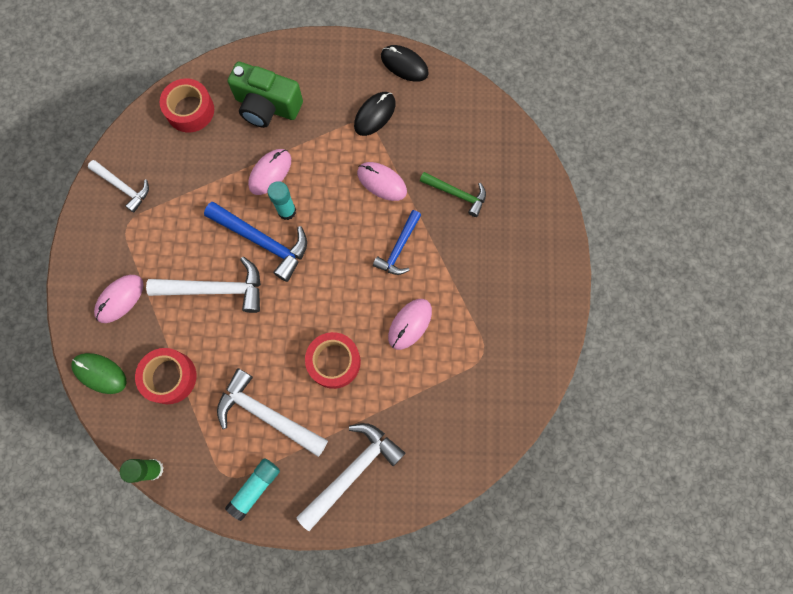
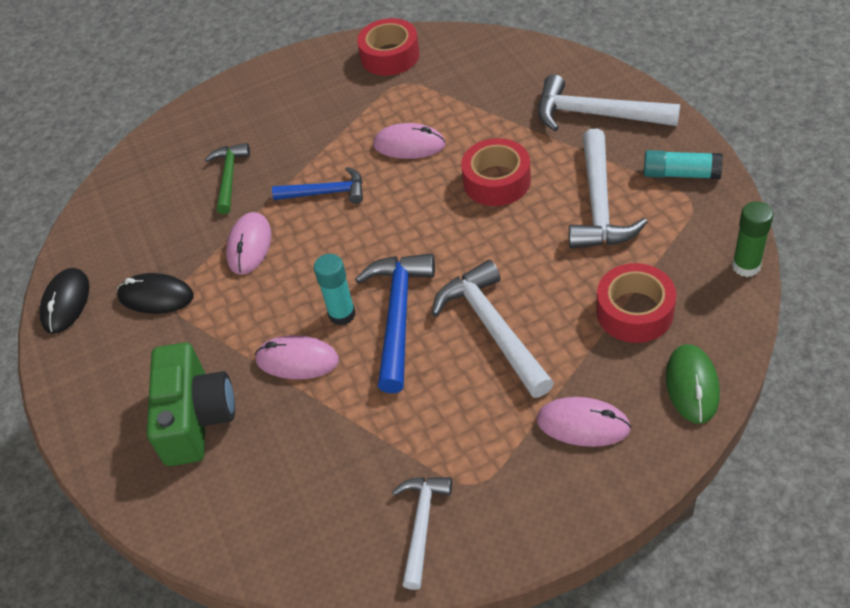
camera: 110 degrees left, 25 degrees down
red tape [160,78,214,132] -> red tape moved to [357,18,420,76]

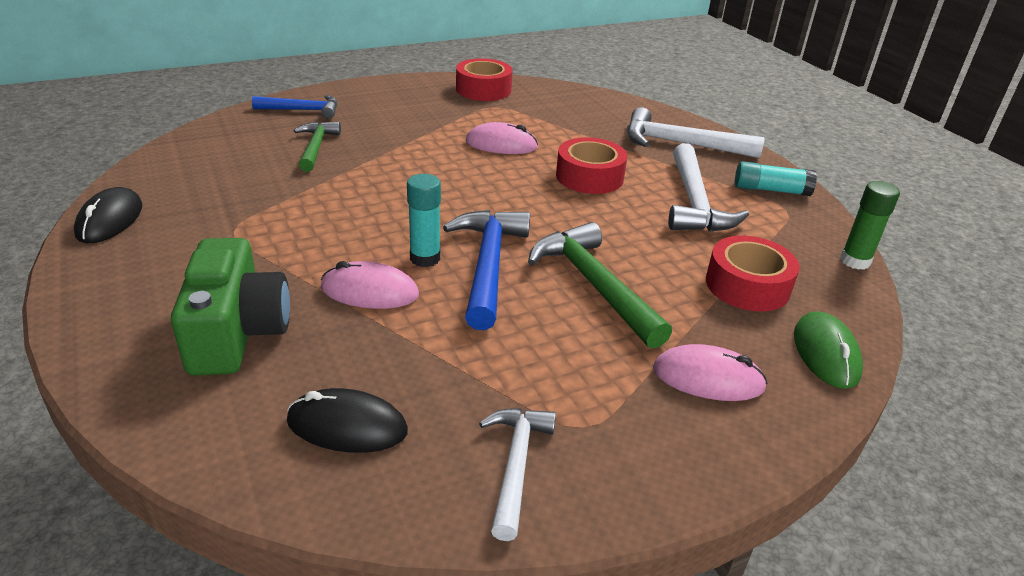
camera: 10 degrees left, 15 degrees down
black mouse [117,273,194,314] -> black mouse moved to [287,388,408,453]
pink mouse [226,212,271,275] -> none
blue hammer [272,167,363,204] -> blue hammer moved to [252,95,337,119]
white hammer [432,260,554,398] -> green hammer [528,222,672,349]

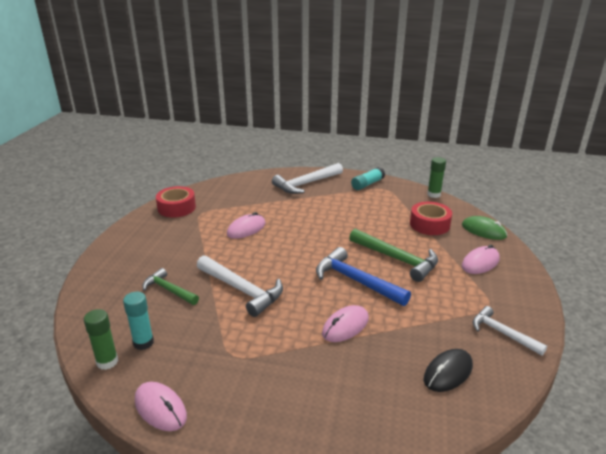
camera: 50 degrees left, 5 degrees down
black mouse [74,187,142,243] -> pink mouse [135,382,187,431]
green camera [171,238,290,376] -> none
blue hammer [252,95,337,119] -> none
turquoise glue stick [407,174,441,267] -> turquoise glue stick moved to [123,292,154,350]
green hammer [528,222,672,349] -> green hammer turned 150 degrees counterclockwise [349,229,438,282]
red tape [556,137,627,194] -> none
white hammer [669,143,749,232] -> white hammer moved to [197,255,283,317]
none -> green glue stick [84,309,118,370]

